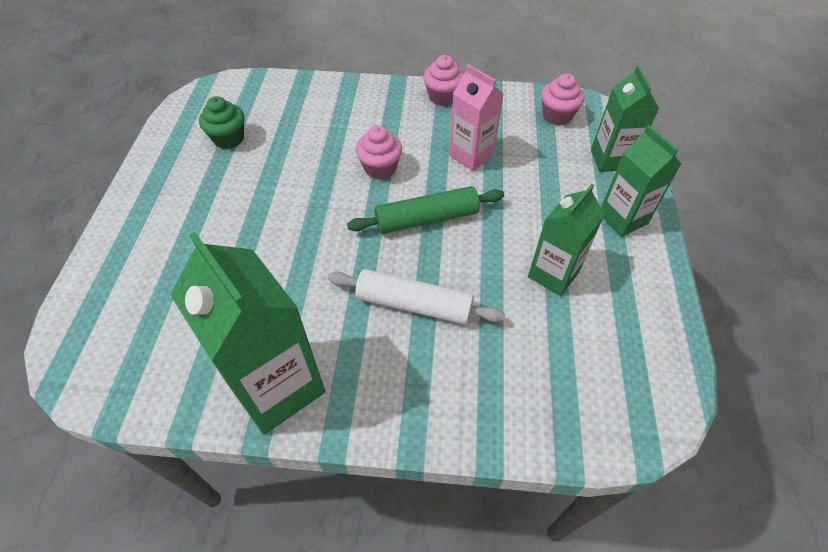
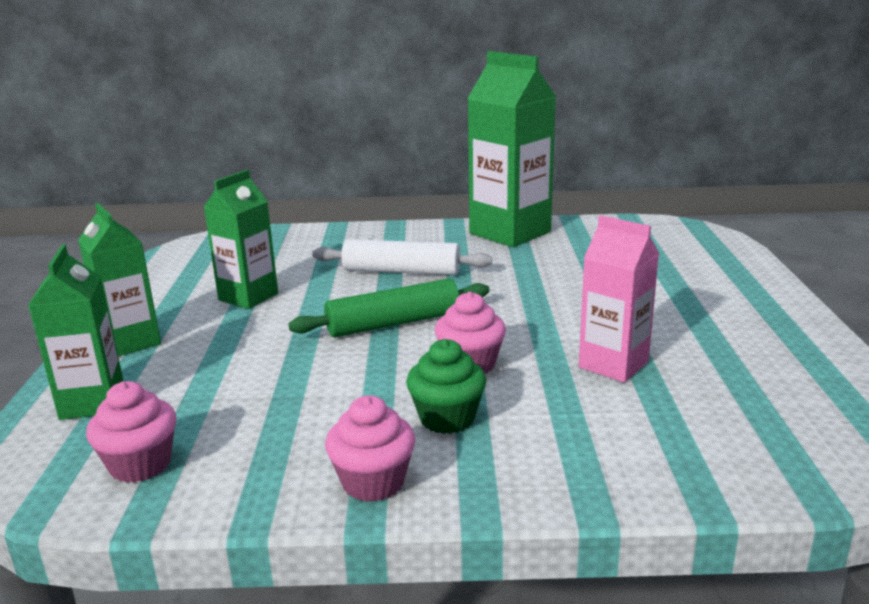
camera: 175 degrees right, 30 degrees down
green cupcake [199,96,245,149] -> green cupcake moved to [406,339,486,434]
pink carton [449,64,504,171] -> pink carton moved to [579,215,659,383]

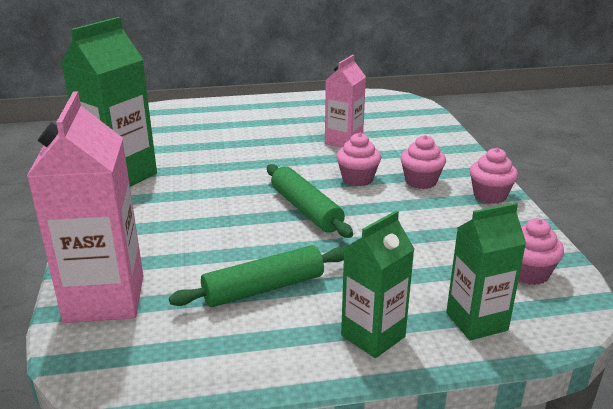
camera: 100 degrees left, 5 degrees up
green carton [203,170,278,309] -> green rolling pin [169,245,344,307]
white rolling pin [312,239,492,275] -> none
green cupcake [406,339,486,434] -> pink cupcake [400,135,446,189]
none -> pink carton [27,91,143,323]

